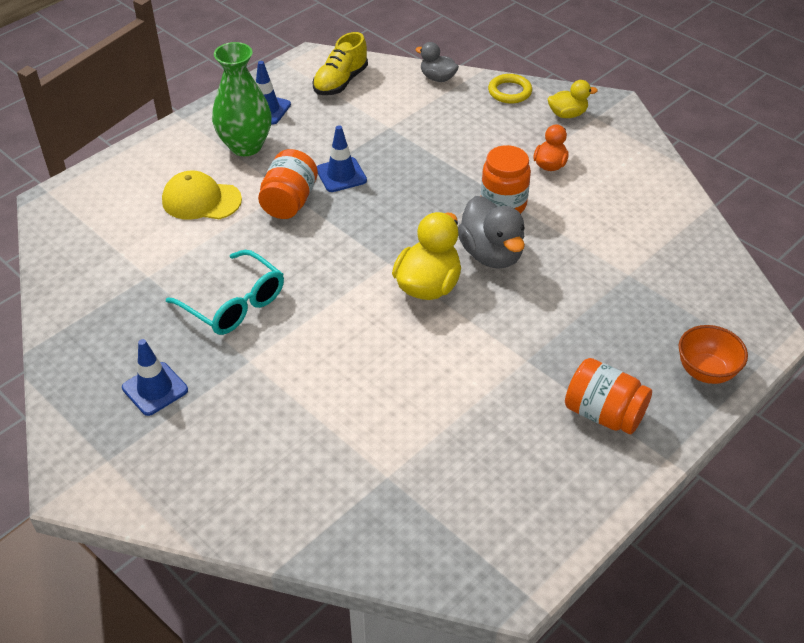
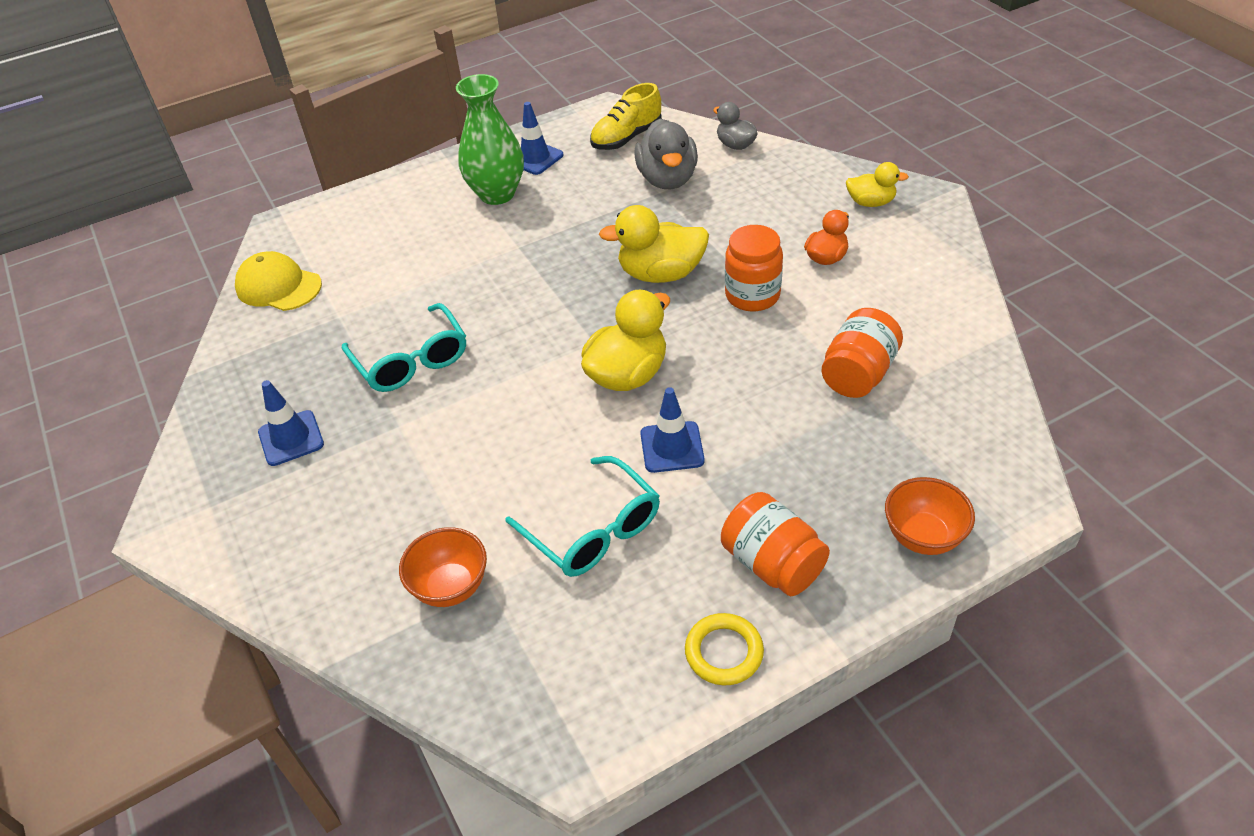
camera: 20 degrees right, 0 degrees up
yellow cap [162,171,242,220] -> yellow cap moved to [235,251,322,311]
orange jar [258,149,318,219] -> orange jar moved to [821,308,903,398]
blue traffic cone [317,125,367,192] -> blue traffic cone moved to [640,387,704,473]
grey duck [458,196,525,269] -> grey duck moved to [634,119,698,189]
yellow ring [488,74,532,104] -> yellow ring moved to [685,613,764,685]
none -> orange bowl [399,527,487,607]
none -> turquoise glasses [505,456,660,577]
none -> yellow duck [599,205,709,283]

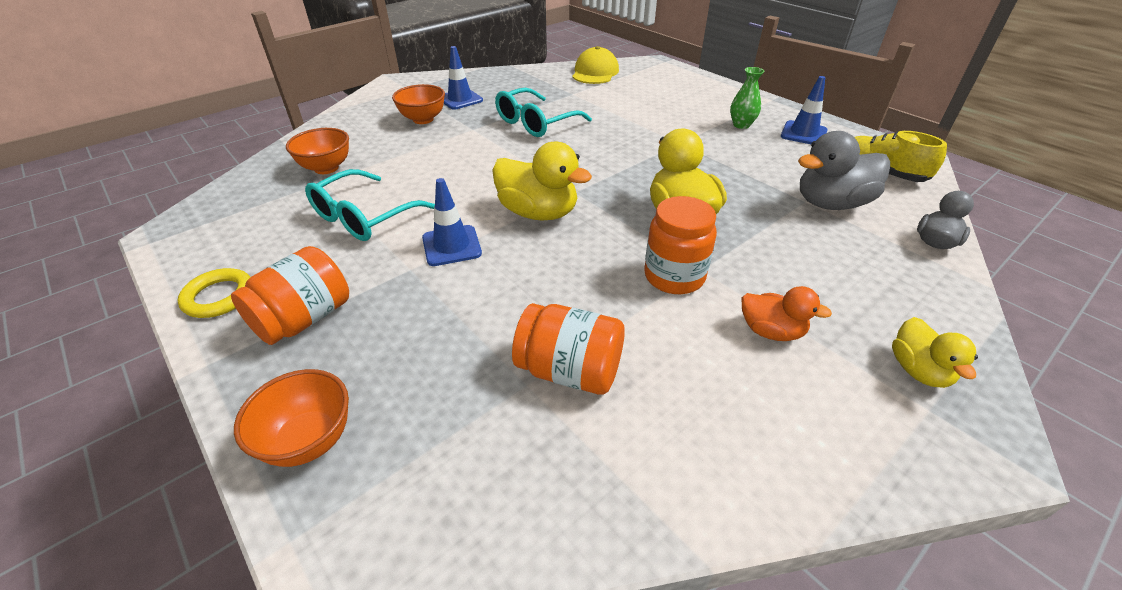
camera: 75 degrees right, 5 degrees down
green vase [456,74,524,205] -> green vase [730,67,764,129], size x0.52
none -> orange bowl [392,84,445,124]

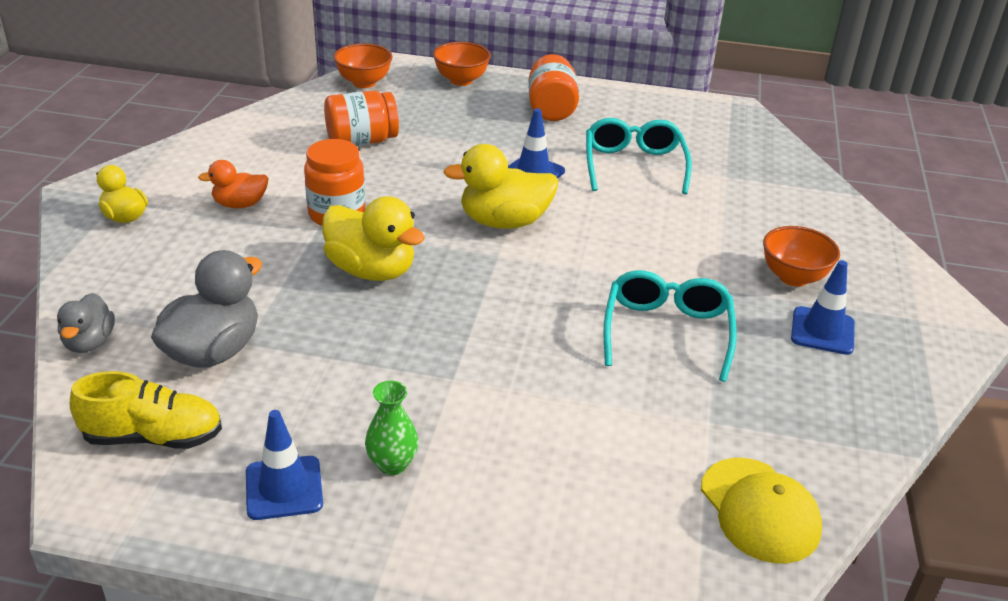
camera: 140 degrees right, 5 degrees down
yellow ring [178,268,250,318] -> none
orange bowl [286,128,349,174] -> orange bowl moved to [334,43,392,88]

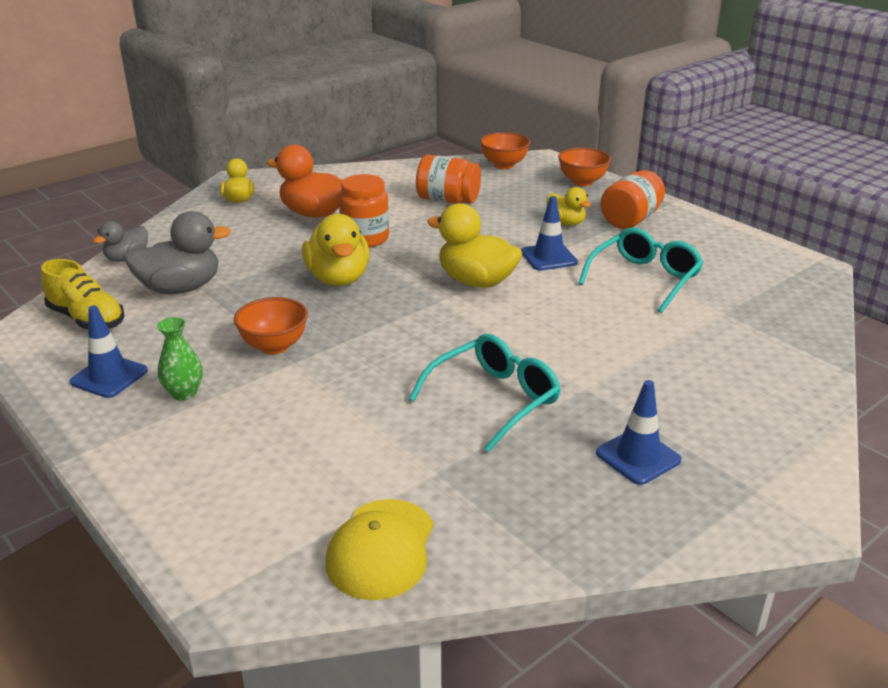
camera: 40 degrees right, 5 degrees down
orange duck [198,160,269,208] -> orange duck [267,145,343,218], size x1.69
orange bowl [763,226,840,287] -> orange bowl moved to [234,297,308,354]
none -> yellow duck [546,187,591,226]

